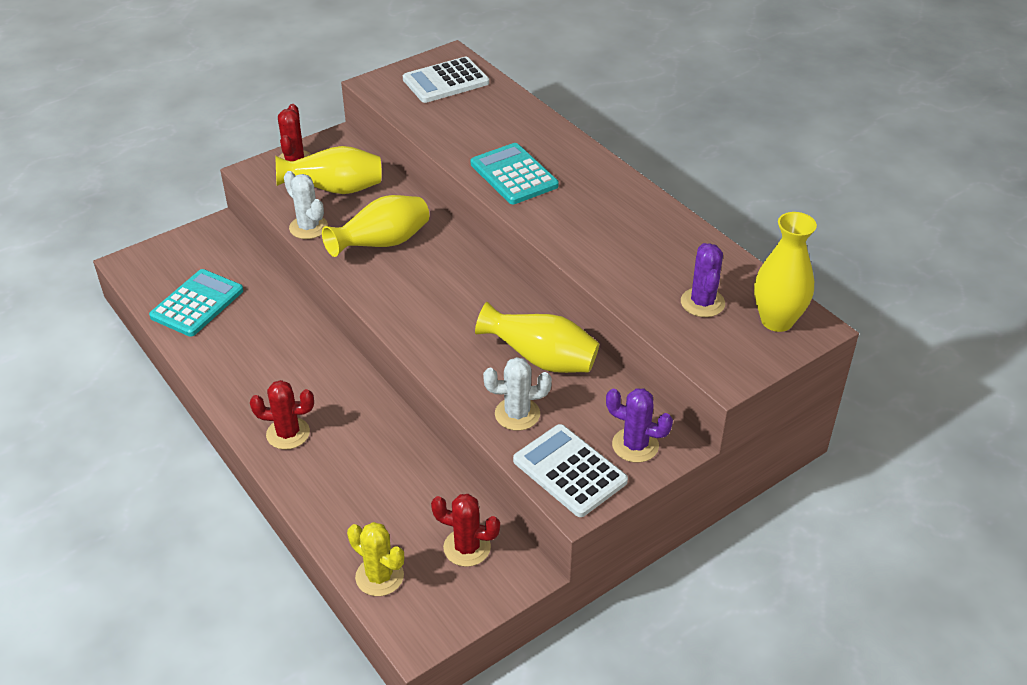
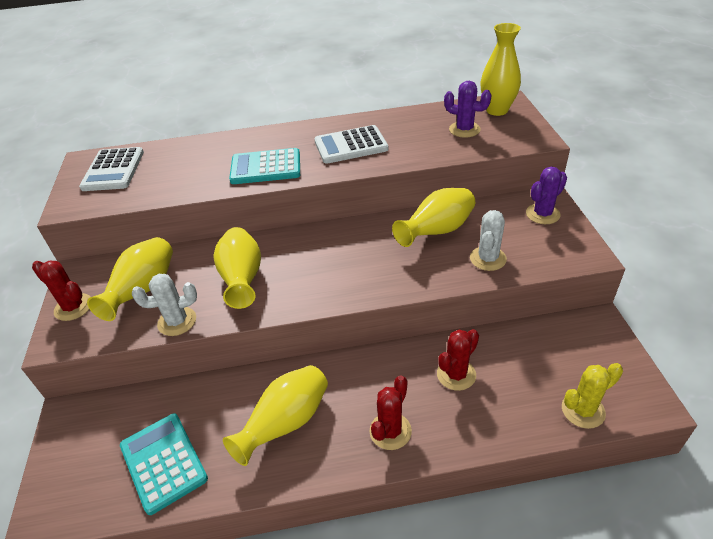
camera: 60 degrees left, 0 degrees up
red cactus [431,494,500,567] -> red cactus moved to [437,329,479,391]
white calculator [513,424,628,517] -> white calculator moved to [314,125,389,164]
none -> yellow vase [223,365,328,466]

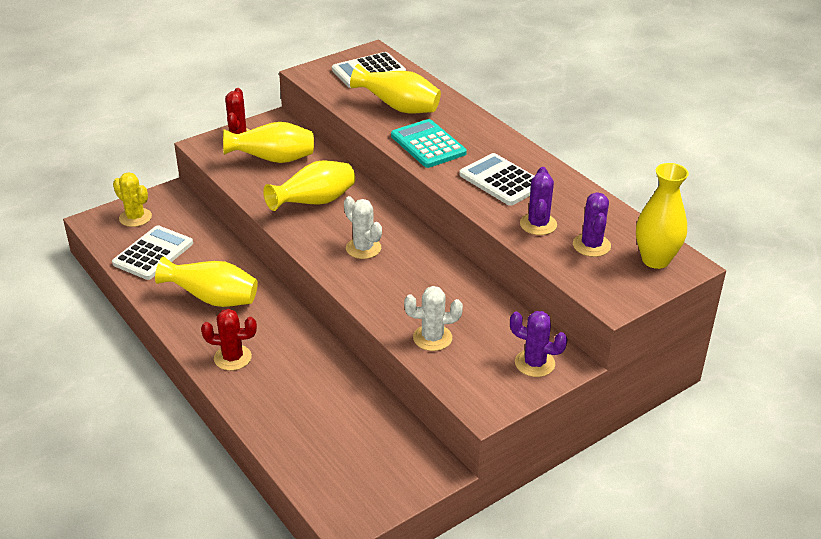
camera: 60 degrees right, 5 degrees down
turquoise calculator [120,413,208,515] -> white calculator [112,225,193,280]
white cactus [132,274,197,336] -> white cactus moved to [344,196,382,259]
yellow vase [392,188,475,247] -> yellow vase moved to [350,64,441,113]
red cactus [437,329,479,391] -> none
yellow cactus [562,363,623,429] -> yellow cactus moved to [113,172,152,227]
none -> purple cactus [520,167,557,235]

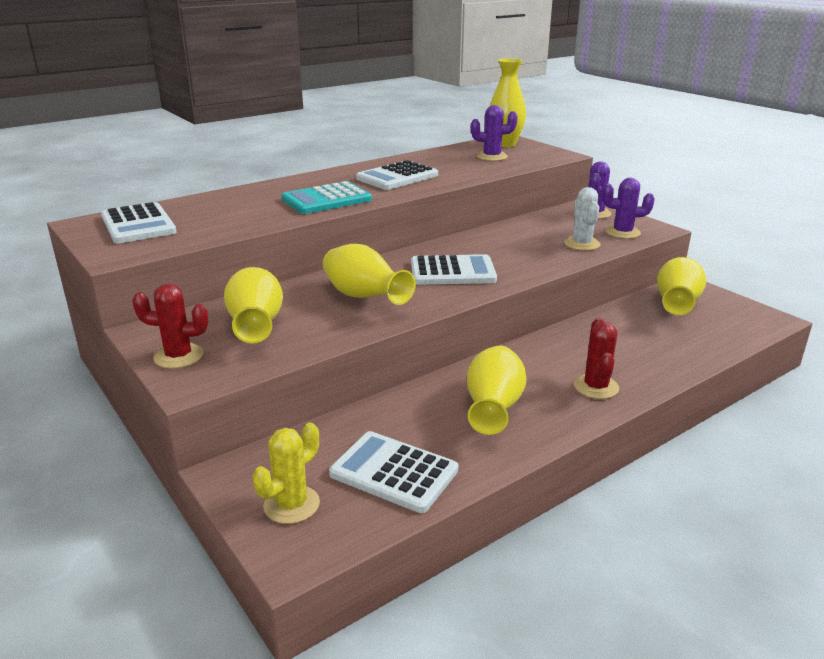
camera: 90 degrees left, 10 degrees down
white cactus [344,196,382,259] -> white calculator [411,254,497,285]
yellow vase [350,64,441,113] -> yellow vase moved to [657,257,706,315]
purple cactus [520,167,557,235] -> purple cactus moved to [602,178,655,239]

